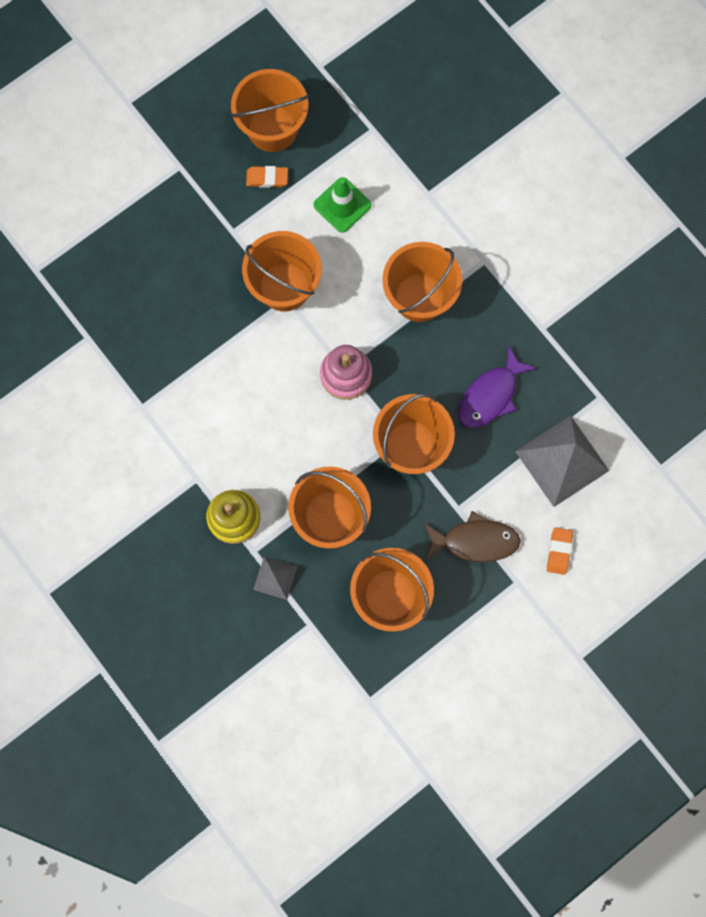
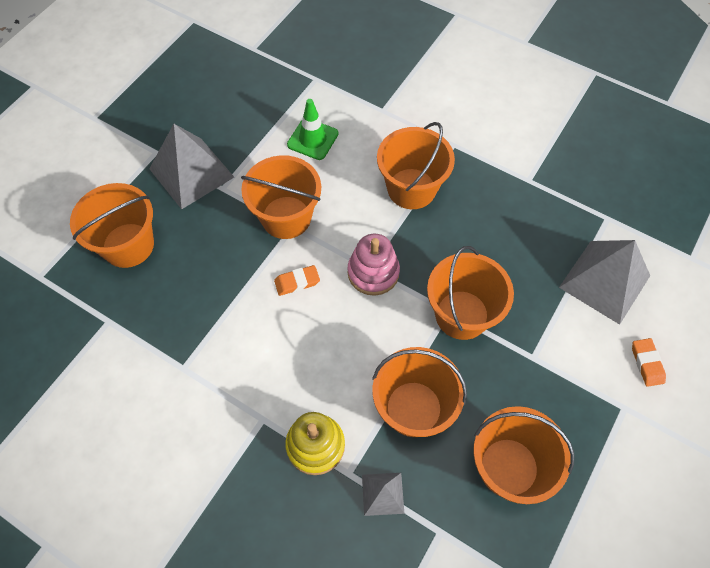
camera: 20 degrees left, 15 degrees down
orange bucket [231,69,309,152] -> orange bucket moved to [70,183,154,268]
orange eraser [246,166,288,188] -> orange eraser moved to [274,265,320,296]
brown fish [424,511,521,562] -> none
purple fish [458,346,537,428] -> none
none -> grey pyramid [149,124,234,209]

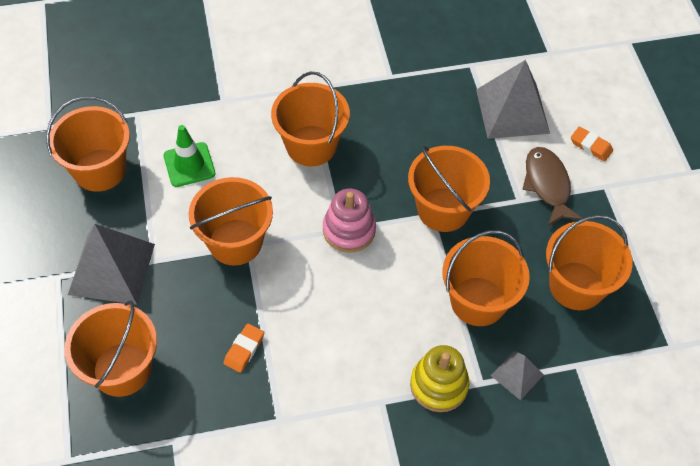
camera: 45 degrees left, 5 degrees down
orange eraser [274,265,320,296] -> orange eraser moved to [224,323,264,373]
none -> orange bucket [46,96,130,192]
none -> brown fish [522,147,583,226]

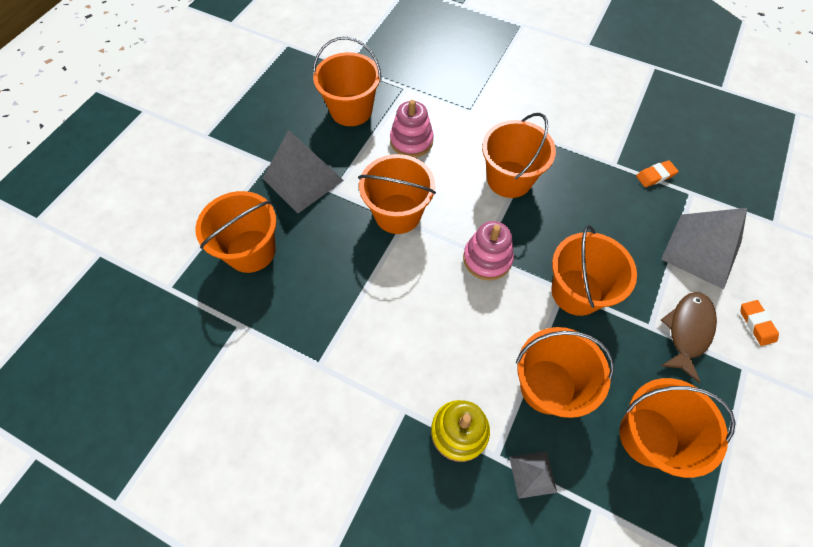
camera: 40 degrees right, 5 degrees up
green traffic cone [163,125,215,187] -> pink stacking toy [390,100,434,158]
orange eraser [224,323,264,373] -> orange eraser moved to [636,160,679,187]

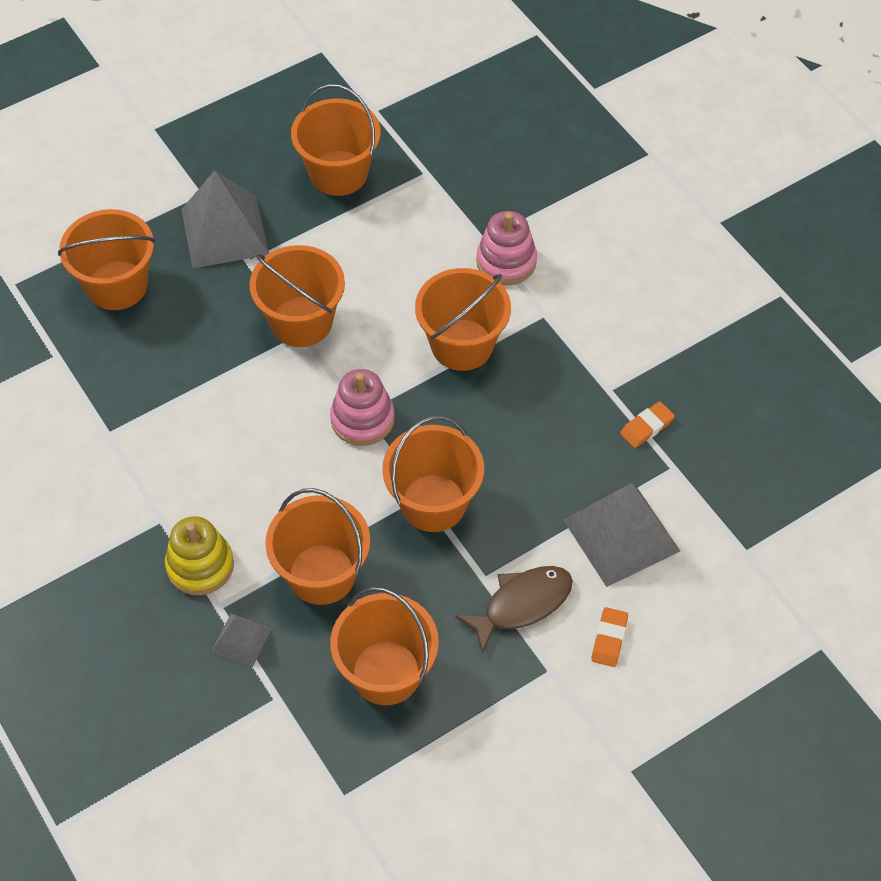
camera: 30 degrees right, 5 degrees down
pink stacking toy [390,100,434,158] -> pink stacking toy moved to [476,211,537,285]
orange eraser [636,160,679,187] -> orange eraser turned 45 degrees counterclockwise [620,402,675,448]

